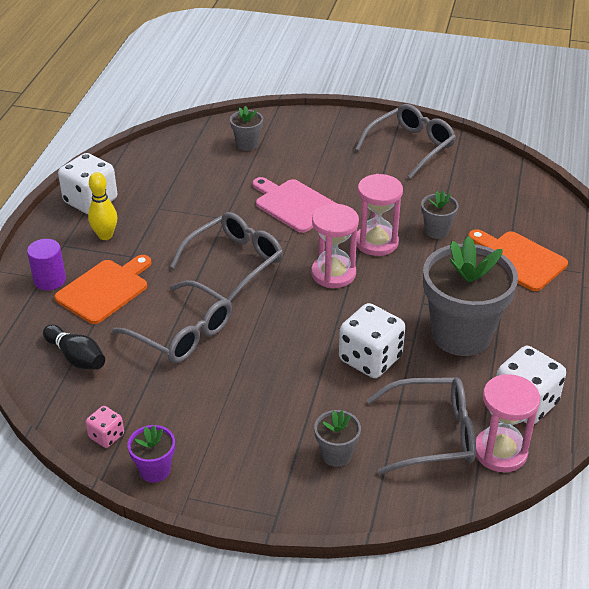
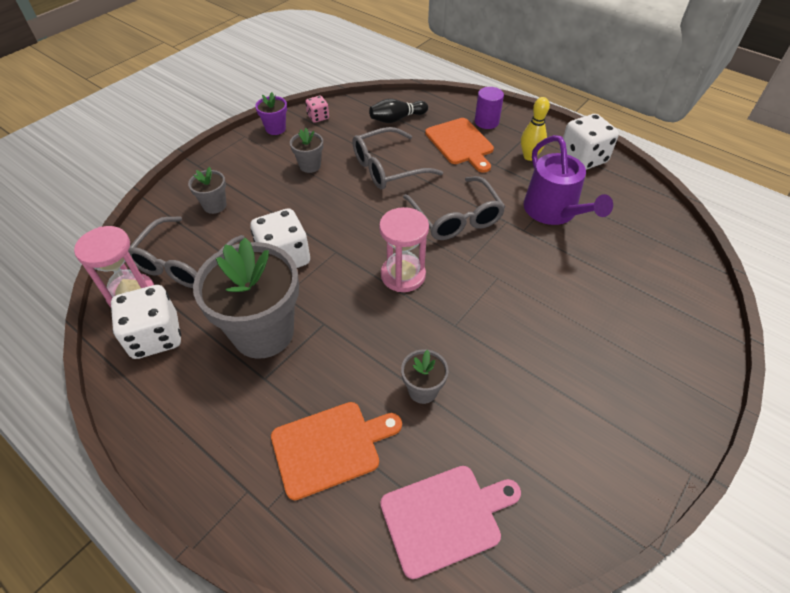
camera: 115 degrees right, 10 degrees up
grey flower pot [230,106,263,151] -> grey flower pot moved to [290,128,323,173]
pink cutting board [253,177,337,233] -> pink cutting board moved to [380,466,521,579]
grey glasses [355,104,456,179] -> none
pink hourglass [356,174,403,256] -> none
none -> purple watering can [523,135,613,225]

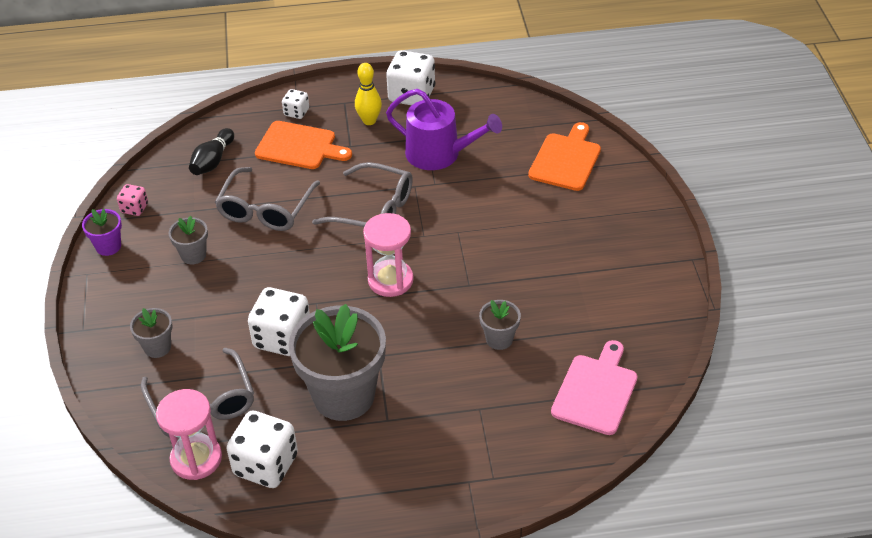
camera: 45 degrees left, 5 degrees down
orange cutting board [271,402,402,500] -> orange cutting board moved to [528,122,601,191]
purple cylinder [475,87,504,129] -> white dice [282,89,309,119]

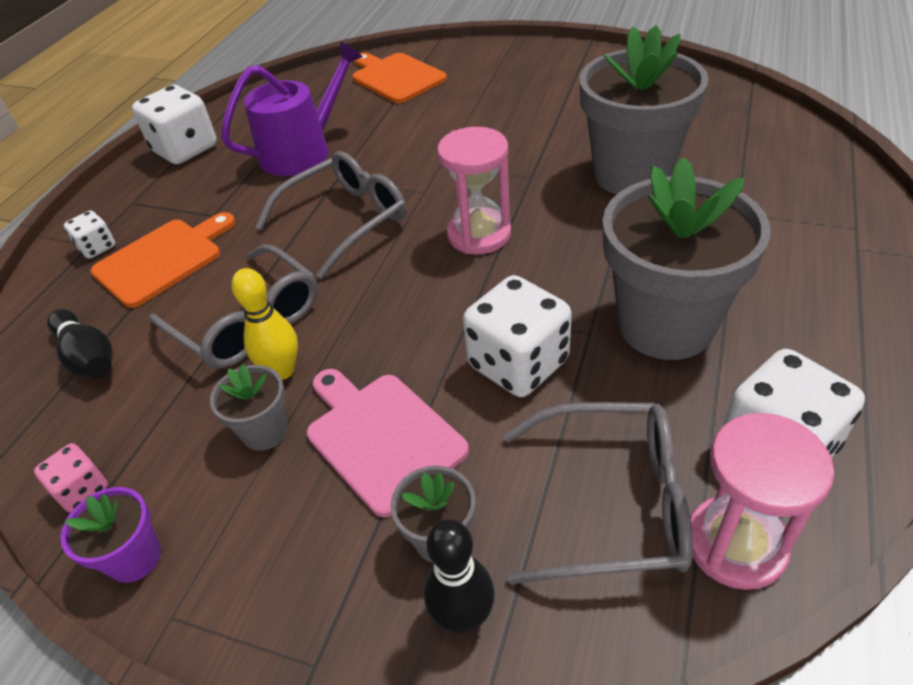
camera: 60 degrees left, 0 degrees up
yellow bowling pin [355,63,382,125] -> yellow bowling pin moved to [231,268,298,380]
grey flower pot [479,300,521,350] -> grey flower pot [579,25,709,194], size x2.20
pink cutting board [551,340,637,435] -> pink cutting board moved to [307,369,469,518]
none -> black bowling pin [424,519,495,633]

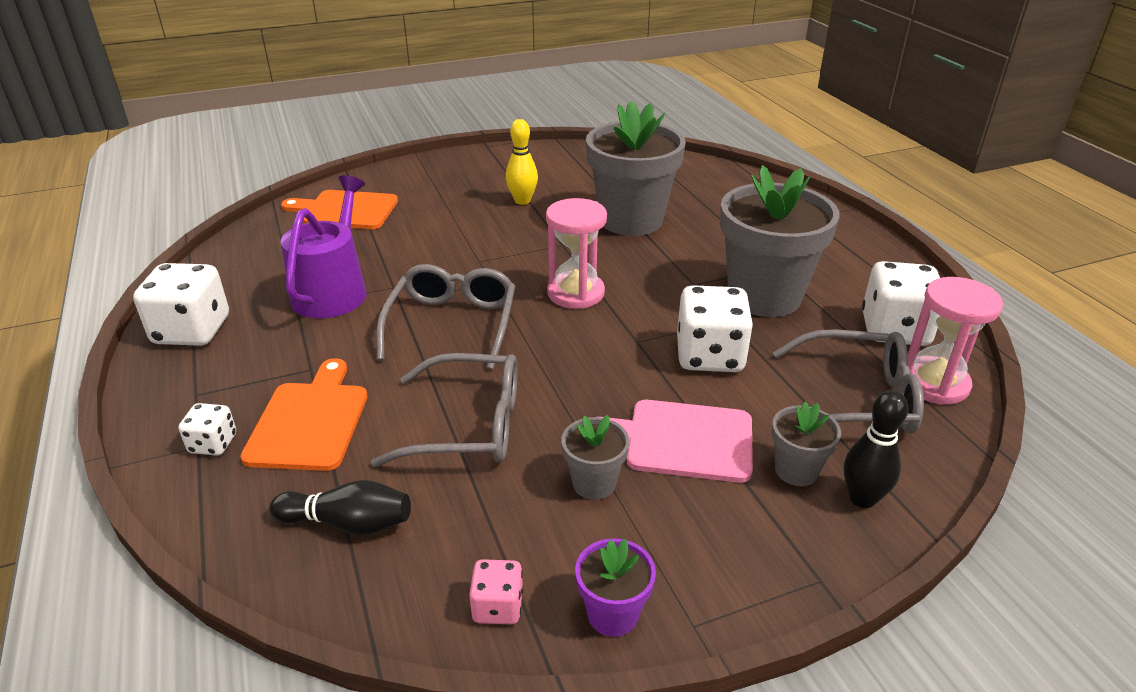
camera: 45 degrees left, 10 degrees down
yellow bowling pin [231,268,298,380] -> yellow bowling pin moved to [506,119,538,205]
grey glasses [503,402,693,584] -> grey glasses turned 45 degrees clockwise [773,329,924,434]

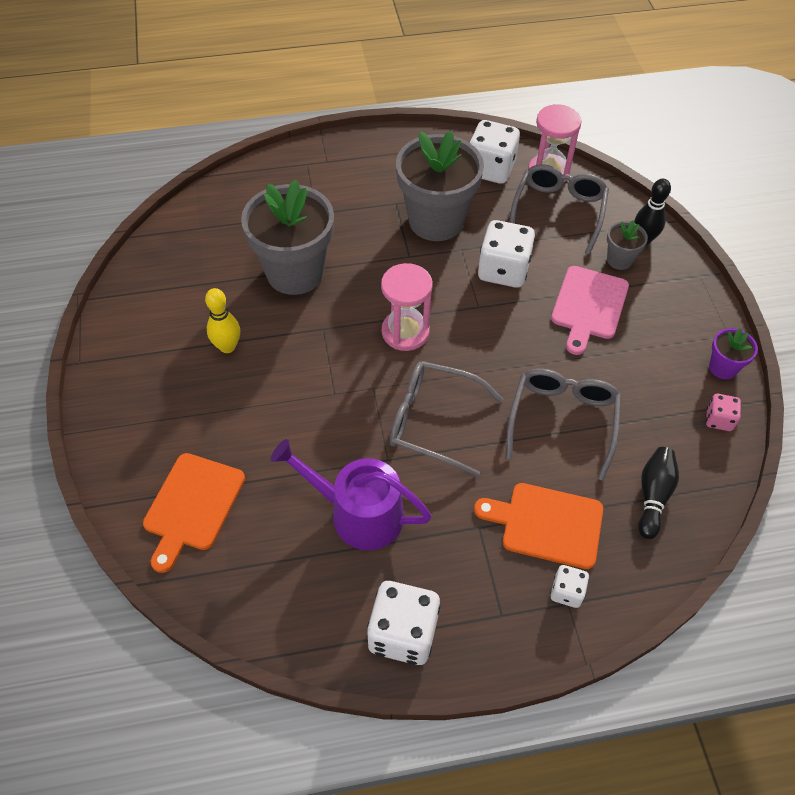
camera: 80 degrees left, 20 degrees up
grey flower pot [561,415,630,500] -> none

